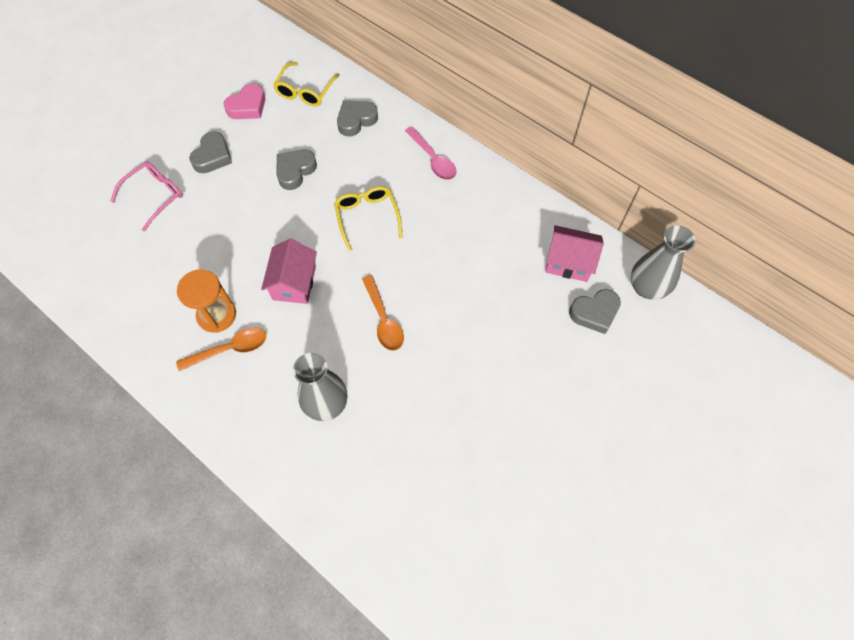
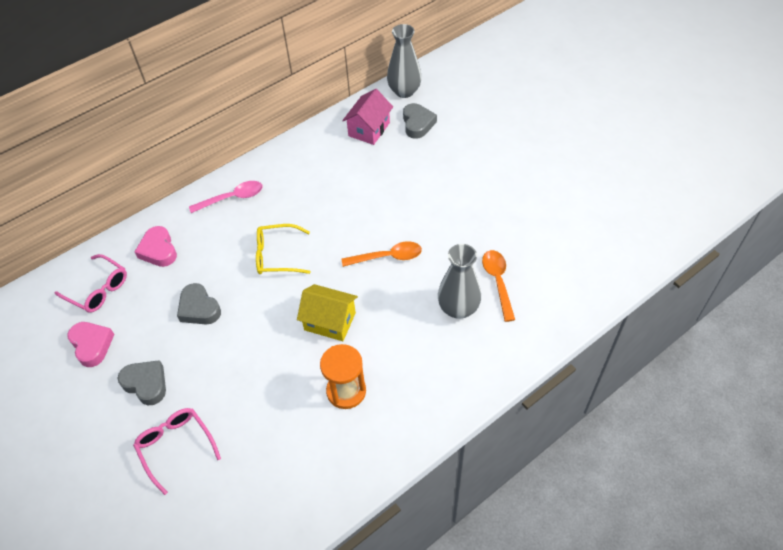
camera: 75 degrees left, 10 degrees down
orange spoon [176,327,266,371] -> orange spoon moved to [482,250,515,322]
pink house [261,239,317,304] -> yellow house [297,284,358,341]
yellow glasses [273,62,340,106] -> pink glasses [54,254,127,313]
grey heart [337,100,378,137] -> pink heart [135,226,177,267]

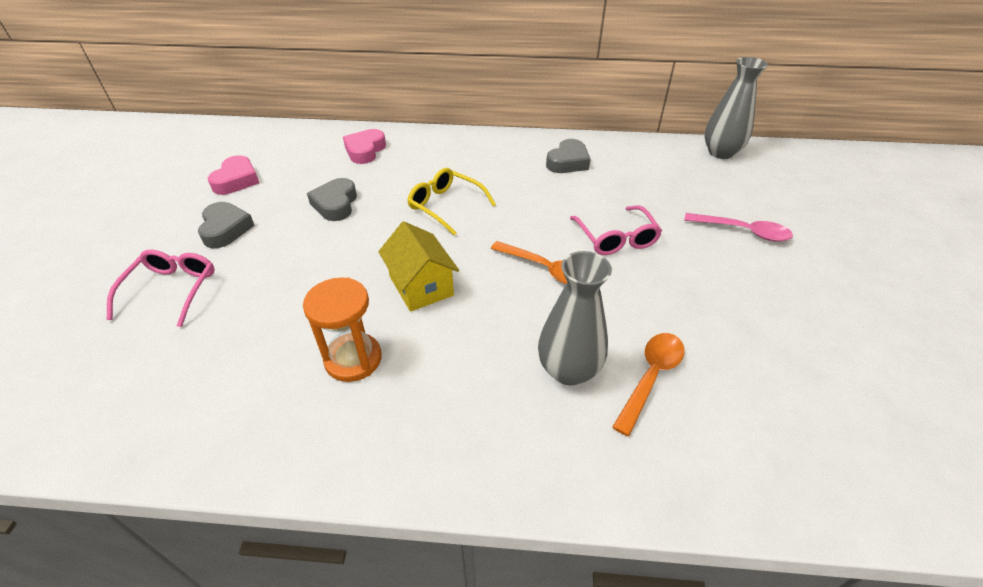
camera: 40 degrees right, 10 degrees down
pink glasses [54,254,127,313] -> pink glasses moved to [570,206,662,255]
pink spoon [189,181,263,213] -> pink spoon moved to [684,213,793,242]
pink house [342,89,393,145] -> none
grey heart [403,103,437,139] -> grey heart moved to [546,139,590,173]

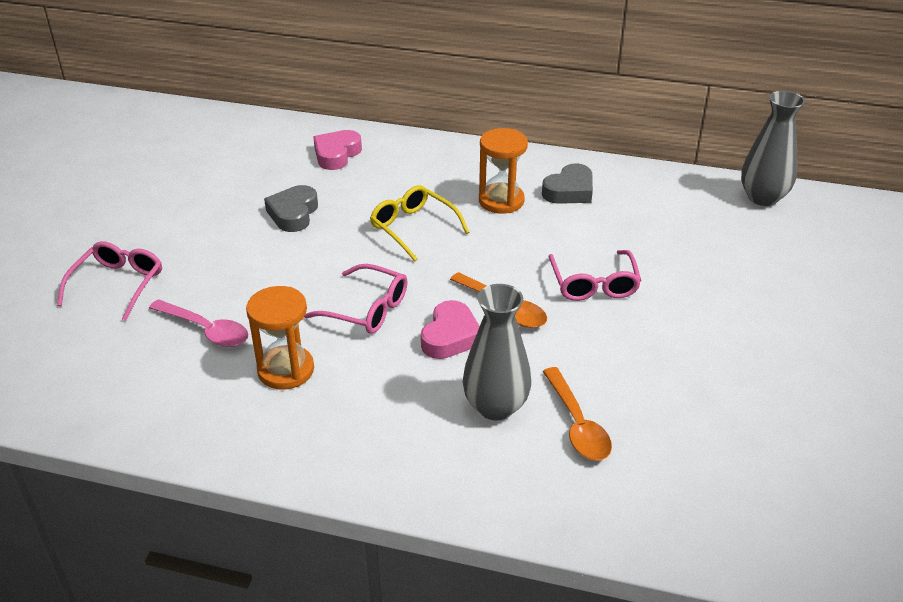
camera: 10 degrees right, 5 degrees down
grey heart [198,202,255,248] -> none
pink heart [208,155,259,195] -> pink heart moved to [421,300,480,359]
yellow house [378,221,459,312] -> pink glasses [304,264,408,334]
orange spoon [612,333,685,436] -> orange spoon turned 120 degrees clockwise [543,367,612,461]
pink spoon [684,213,793,242] -> pink spoon moved to [149,299,248,347]
none -> orange hourglass [479,128,528,214]

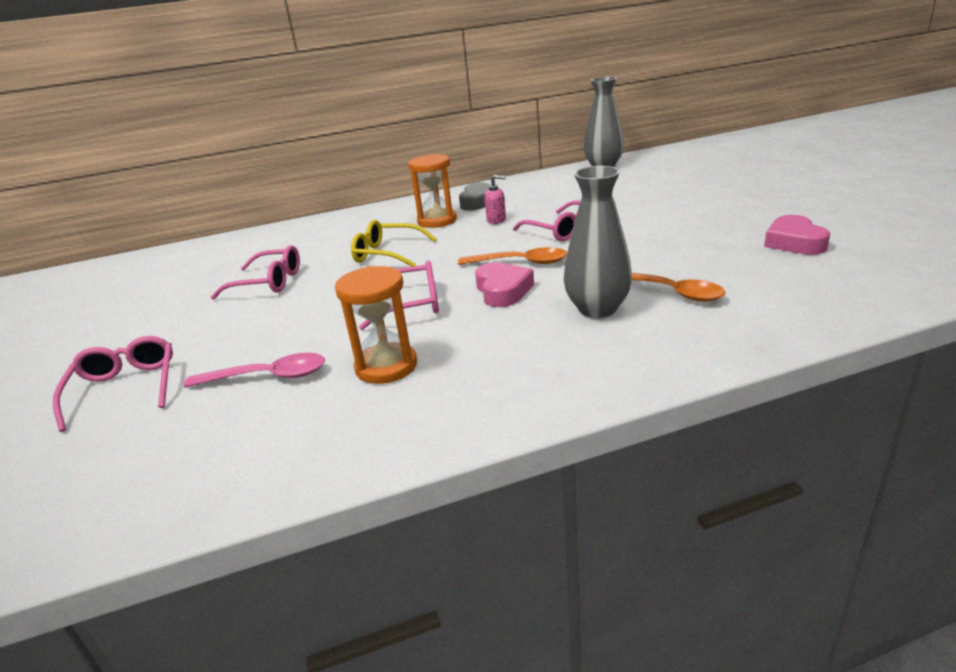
camera: 30 degrees left, 10 degrees down
grey heart [264,185,318,232] -> pink glasses [211,245,300,300]
pink heart [313,130,362,170] -> pink heart moved to [764,215,830,255]
none -> pink soap dispenser [484,175,506,224]

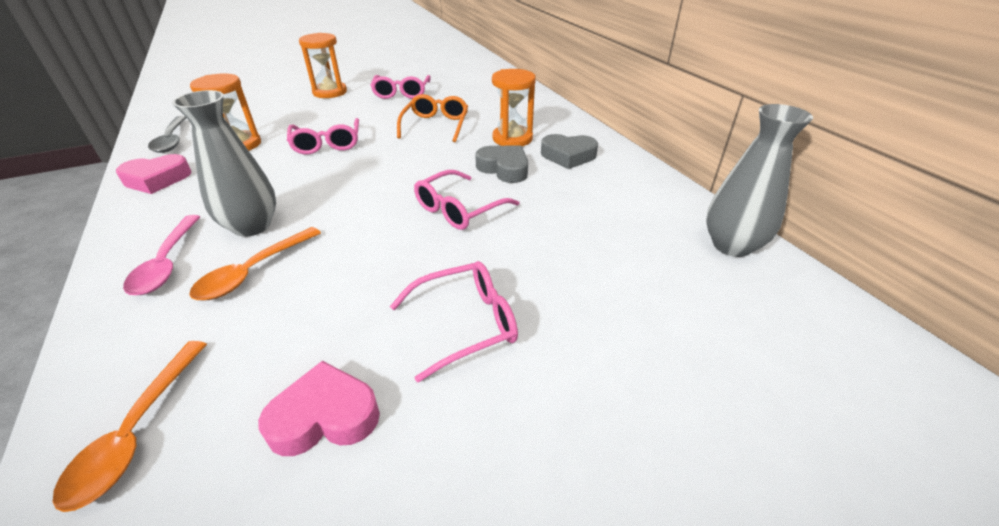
camera: 80 degrees right, 10 degrees up
pink glasses [53,336,173,432] -> pink glasses moved to [390,261,518,383]
pink spoon [184,353,325,388] -> pink spoon moved to [123,215,200,295]
yellow glasses [351,220,437,267] -> orange glasses [397,94,468,142]
orange spoon [458,247,567,265] -> orange spoon moved to [53,341,207,512]
pink heart [475,262,534,307] -> pink heart moved to [116,154,192,194]
pink soap dispenser [484,175,506,224] -> grey heart [475,146,528,183]
none -> grey spoon [148,116,186,153]
none -> orange hourglass [299,33,347,98]

